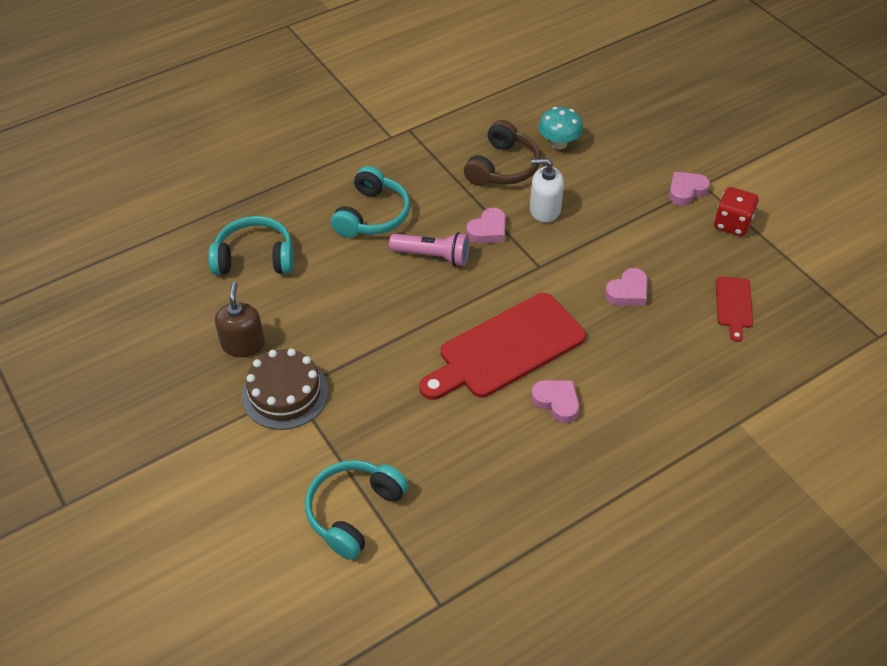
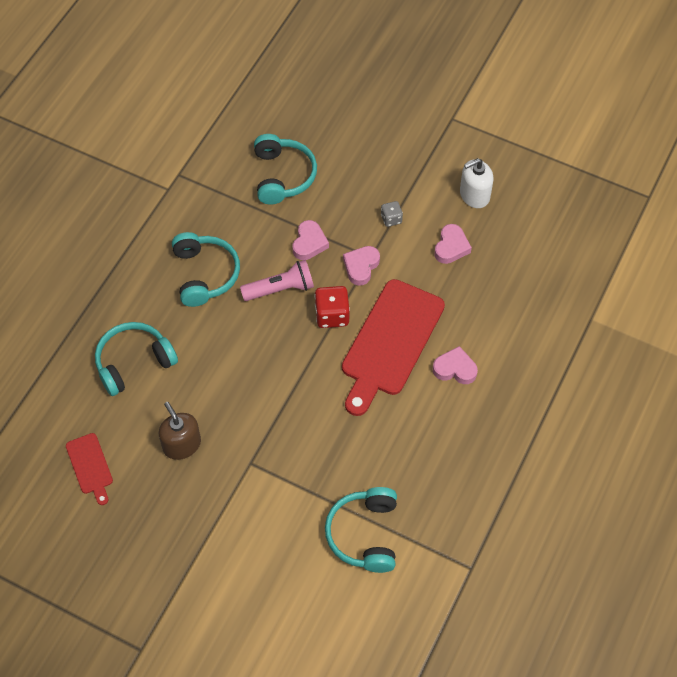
camera: 30 degrees left, 10 degrees up
brown cake [242,348,328,430] -> none
brown headphones [464,120,540,186] -> turquoise headphones [254,134,317,205]
white soap dispenser [530,158,564,223] -> white soap dispenser moved to [460,158,493,208]
turquoise mushroom [538,107,583,150] -> none
pink heart [669,172,710,206] -> pink heart moved to [343,246,380,286]
red dice [714,187,759,236] -> red dice moved to [315,286,350,328]
red cutting board [716,276,753,342] -> red cutting board moved to [66,433,113,505]
none -> grey dice [381,201,403,227]

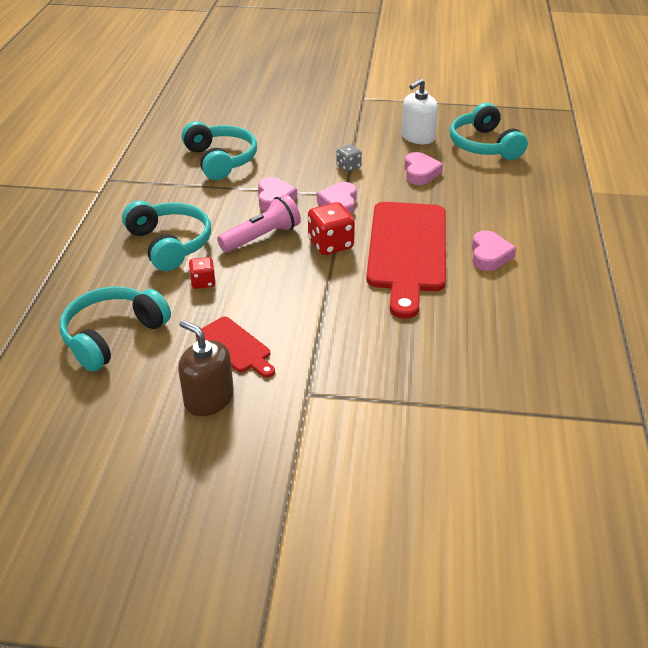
camera: 20 degrees left, 20 degrees down
red cutting board [66,433,113,505] -> red cutting board moved to [196,317,275,378]
turquoise headphones [325,487,397,573] -> turquoise headphones moved to [450,103,528,160]
pink heart [433,346,478,384] -> pink heart turned 105 degrees clockwise [472,231,516,271]
none -> red dice [189,257,216,289]

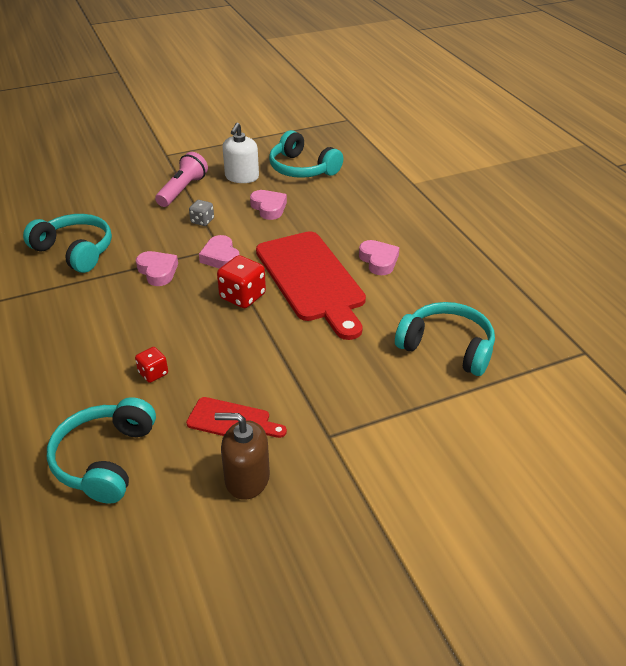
camera: 30 degrees left, 0 degrees up
turquoise headphones [122,201,211,271] -> turquoise headphones moved to [395,302,495,376]
pink flashlight [217,194,301,252] -> pink flashlight moved to [155,152,208,207]

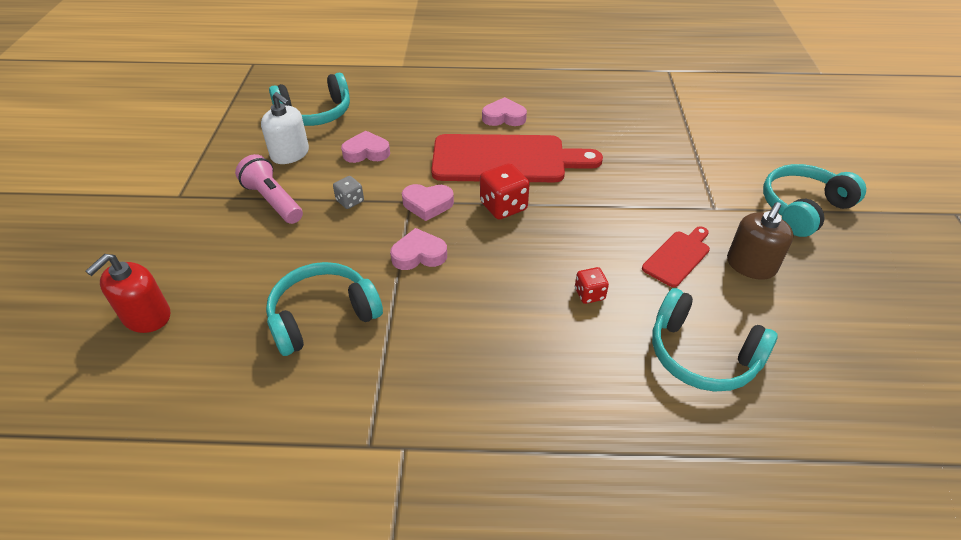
camera: 65 degrees left, 5 degrees up
turquoise headphones [395,302,495,376] -> turquoise headphones moved to [763,164,866,237]
none -> red soap dispenser [85,254,170,333]

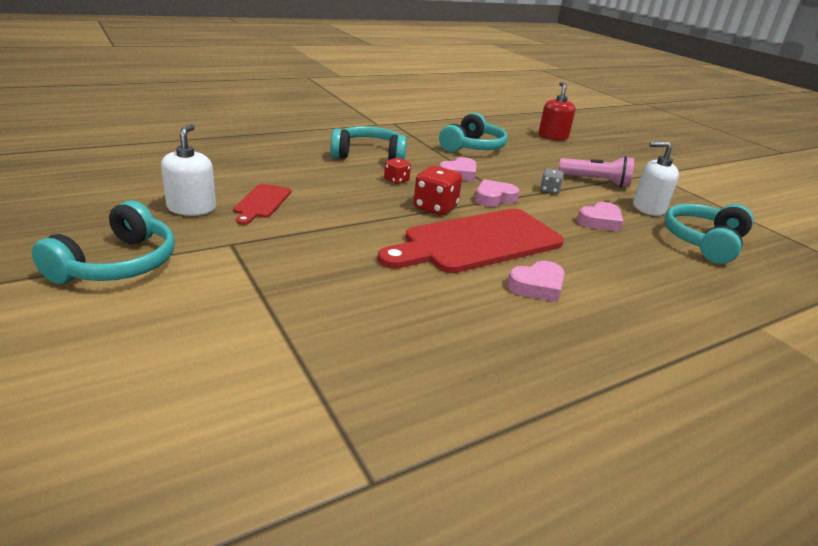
camera: 145 degrees right, 15 degrees down
red dice [575,267,609,304] -> red dice moved to [384,158,411,184]
turquoise headphones [652,288,778,392] -> turquoise headphones moved to [331,126,407,160]
brown soap dispenser [727,202,794,280] -> white soap dispenser [161,124,216,215]

